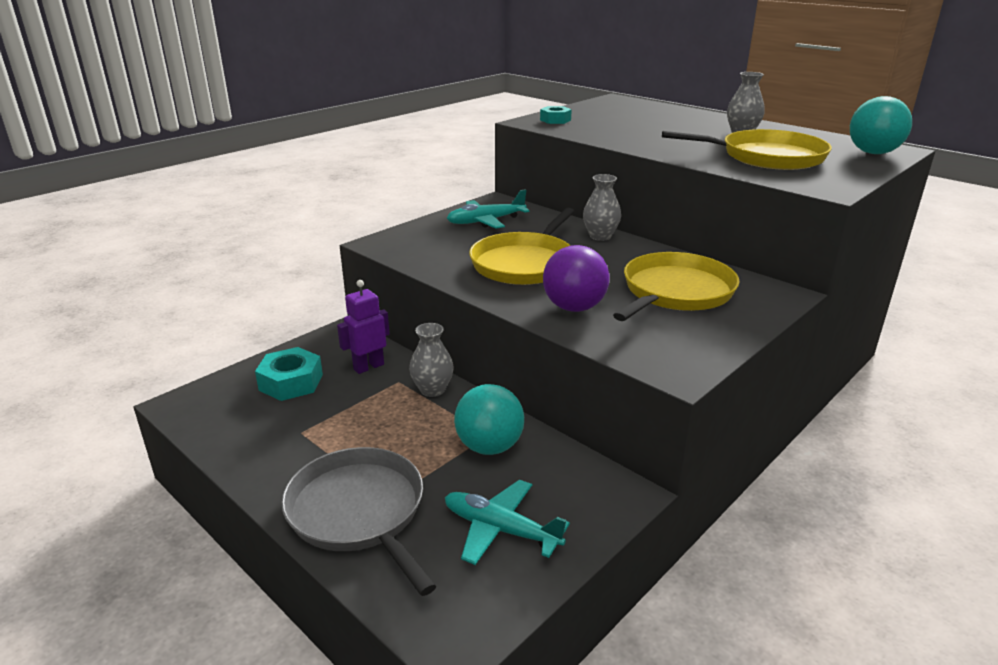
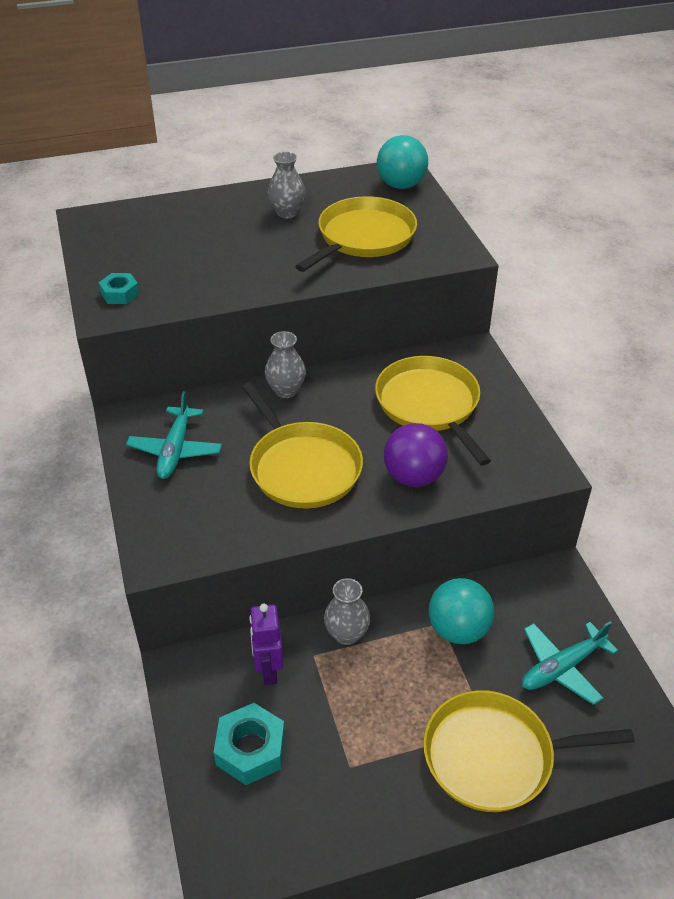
camera: 60 degrees left, 15 degrees up
grey pan [281,447,436,596] -> yellow pan [423,690,635,812]

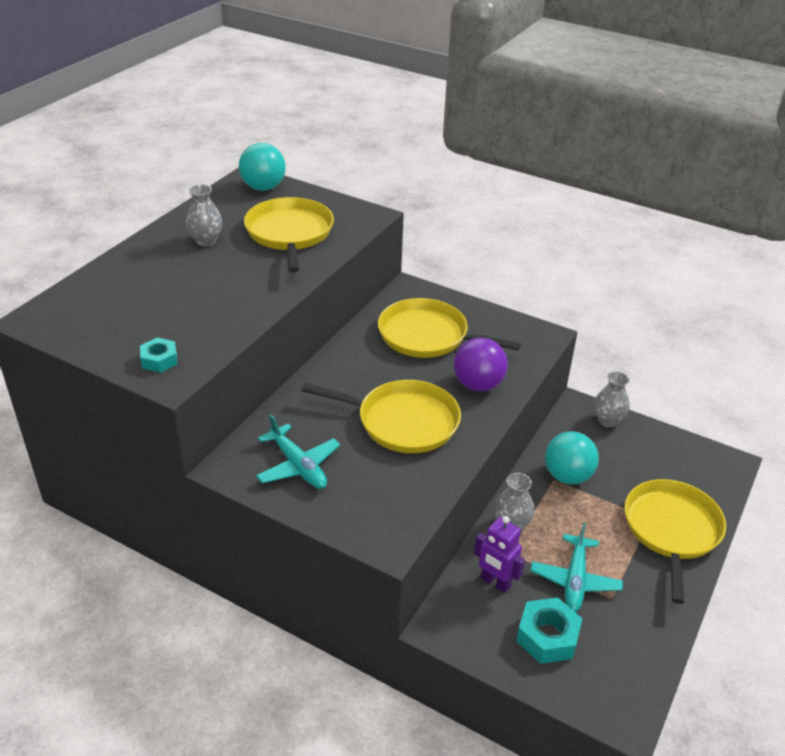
camera: 45 degrees left, 5 degrees down
grey vase [265,331,306,398] -> grey vase moved to [594,371,630,427]
yellow pan [423,690,635,812] -> yellow pan turned 150 degrees clockwise [624,479,726,604]
turquoise plane [522,621,618,705] -> turquoise plane moved to [531,522,623,612]

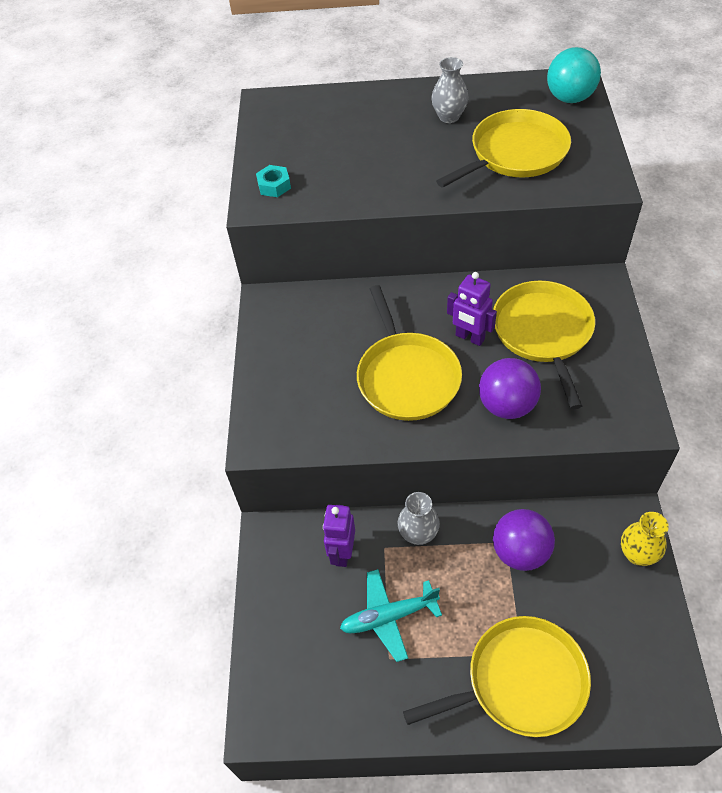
camera: 65 degrees right, 15 degrees up
turquoise plane [256,414,340,489] -> none
turquoise nut [516,597,582,664] -> none
turquoise ball [545,432,599,484] -> purple ball [493,509,555,571]
grey vase [594,371,630,427] -> yellow vase [621,512,669,566]
none -> purple robot [447,272,497,346]

